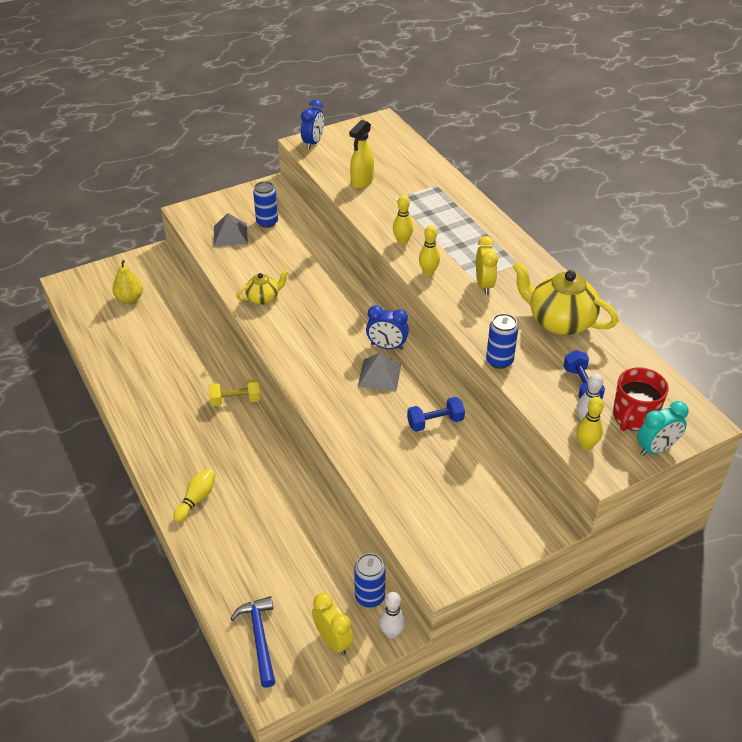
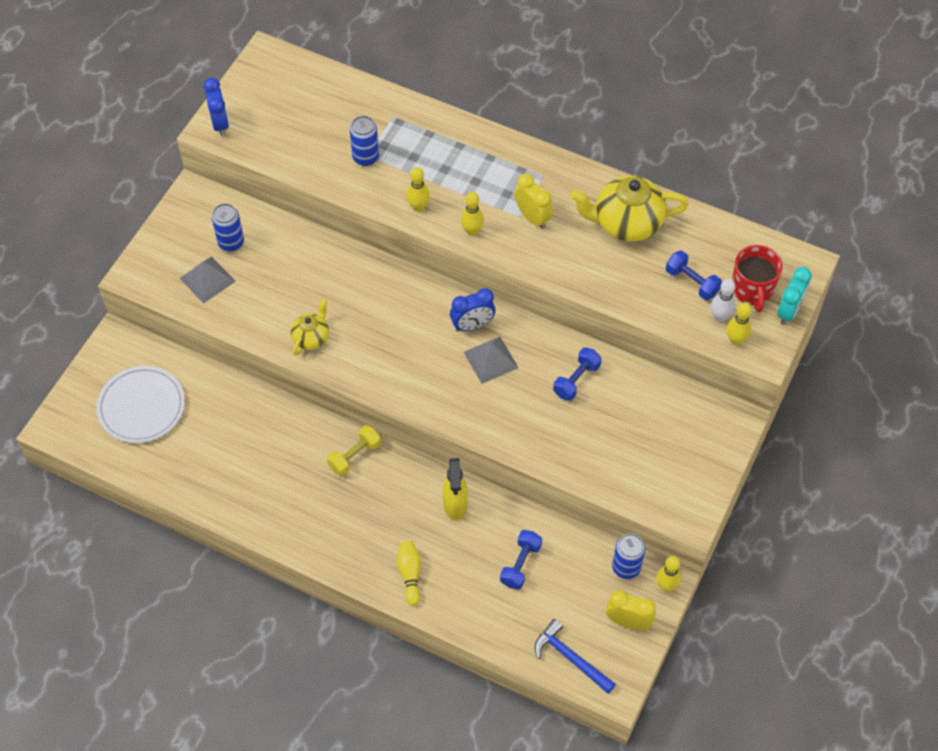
camera: 35 degrees left, 15 degrees up
yellow pear [112,260,143,304] -> white plate [96,366,185,443]
yellow spray bottle [349,120,374,189] -> yellow spray bottle moved to [442,458,468,520]
white bowling pin [379,592,406,639] -> yellow bowling pin [656,556,681,592]
blue can [486,313,518,369] -> blue can moved to [350,116,379,166]
none -> blue dumbbell [500,530,542,590]

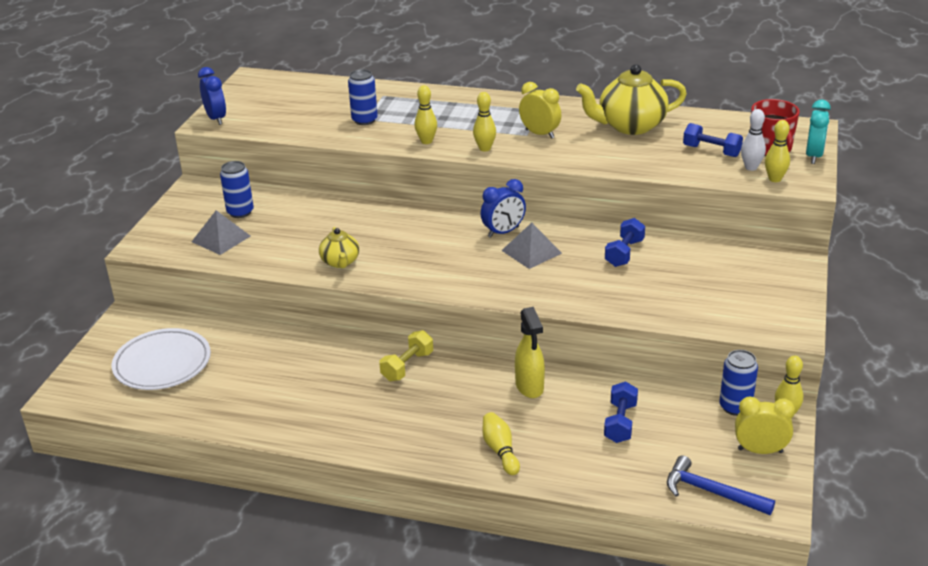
camera: 10 degrees left, 25 degrees down
yellow teapot [291,298,329,355] -> yellow teapot turned 150 degrees clockwise [319,227,359,268]

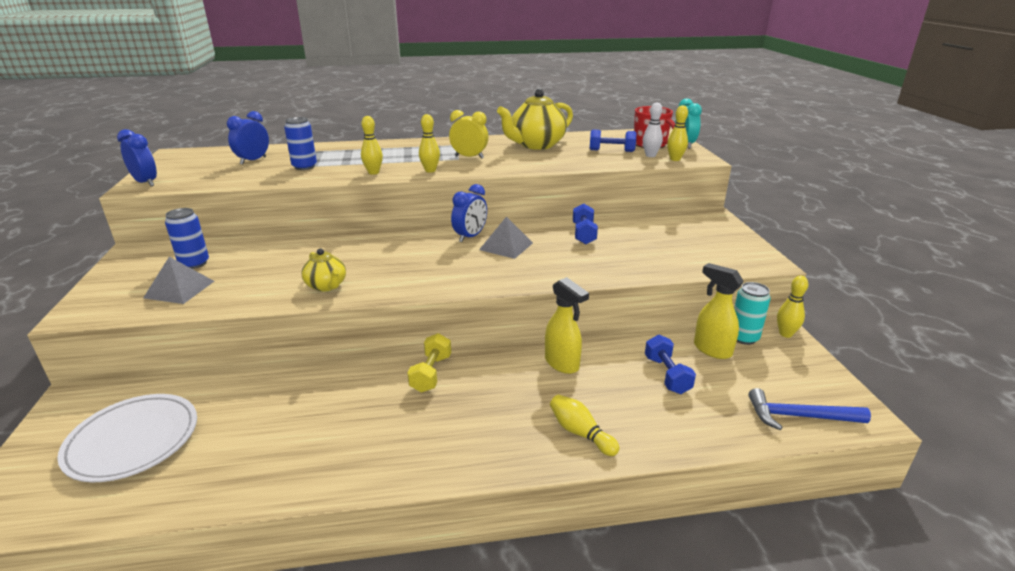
camera: 25 degrees left, 5 degrees down
blue can [720,350,758,416] -> turquoise can [734,282,771,345]
yellow clock [735,397,795,454] -> none
none -> blue clock [227,111,269,165]
none -> yellow spray bottle [694,263,744,359]

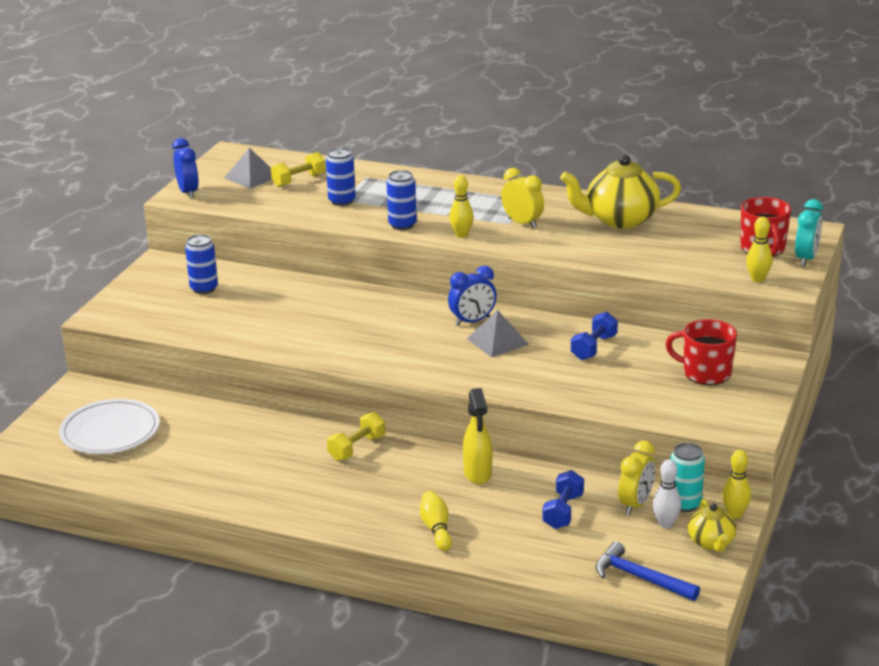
camera: 30 degrees right, 0 degrees up
grey pyramid [143,257,214,304] -> grey pyramid moved to [224,148,272,189]
blue clock [227,111,269,165] -> yellow dumbbell [271,152,326,187]
yellow teapot [302,249,346,292] -> yellow teapot moved to [688,499,736,552]
yellow bowling pin [361,116,383,175] -> blue can [387,170,417,230]
blue dumbbell [590,129,636,152] -> none
white bowling pin [643,103,663,157] -> white bowling pin moved to [653,459,681,528]
yellow spray bottle [694,263,744,359] -> yellow clock [618,441,655,515]
none -> red mug [666,319,737,385]

